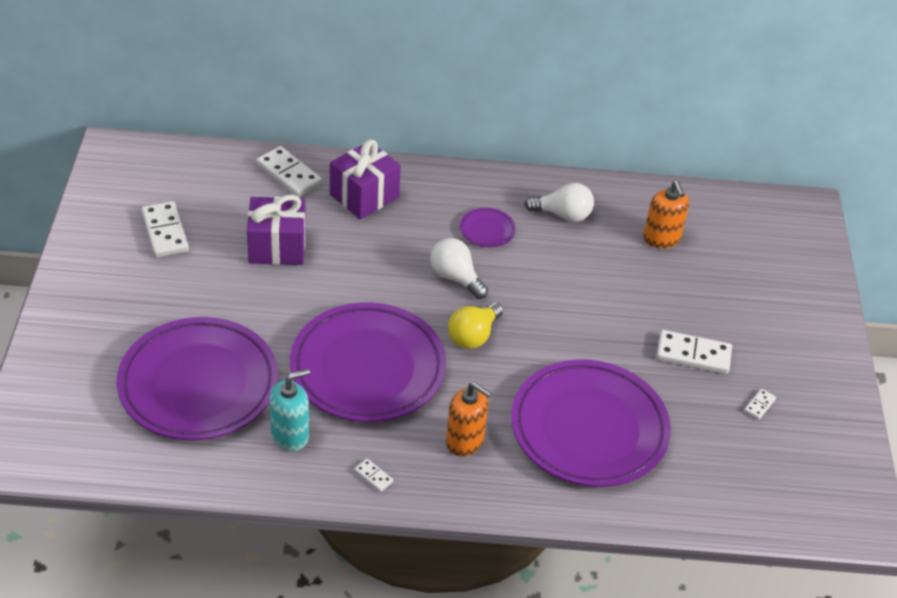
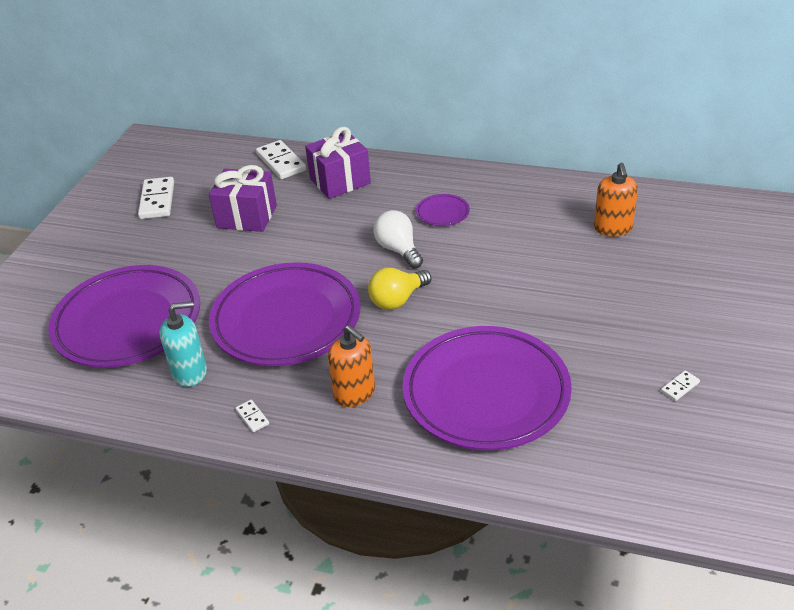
camera: 20 degrees right, 5 degrees down
white light bulb [524,183,594,222] -> none
white domino [656,330,732,374] -> none

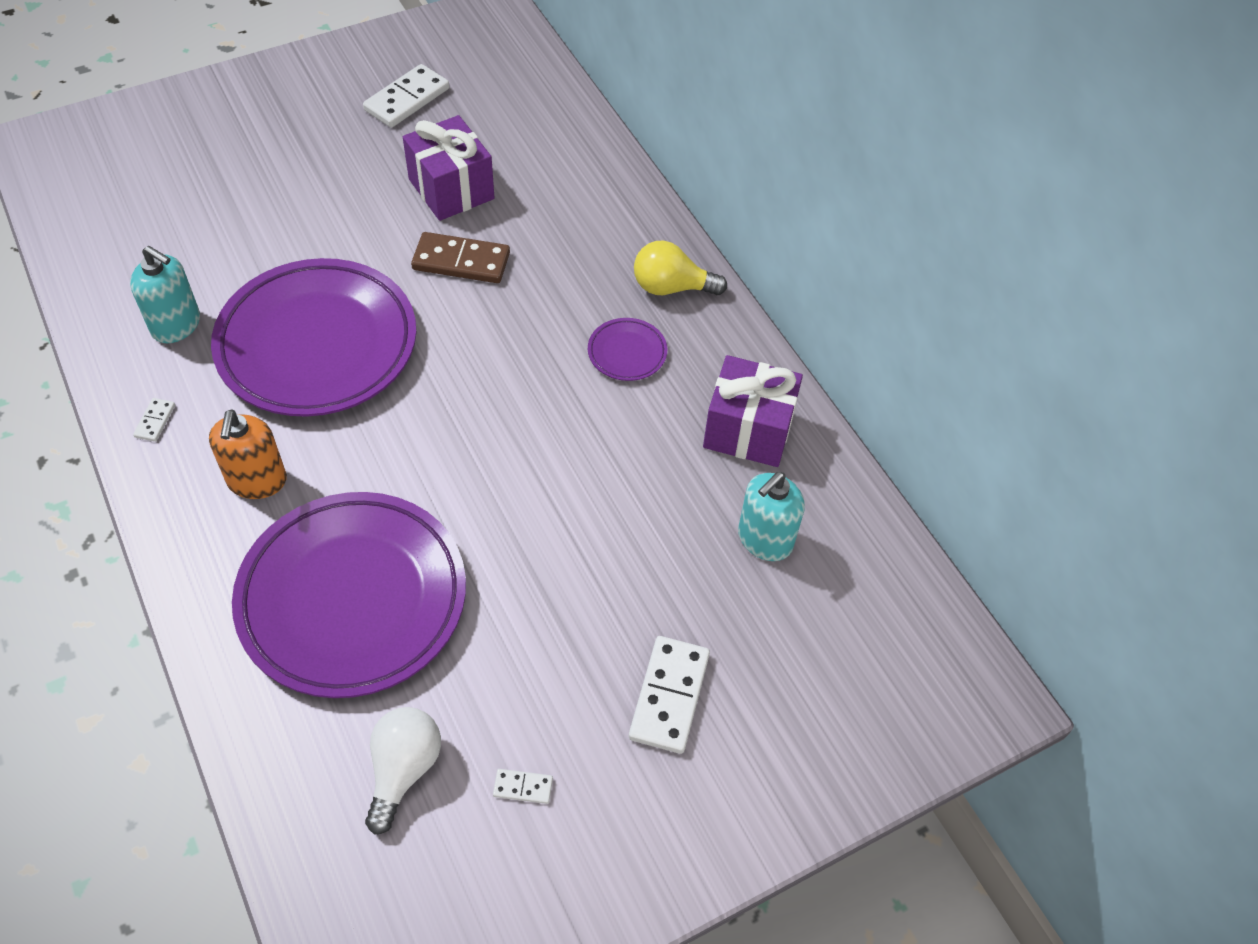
camera: 40 degrees right, 15 degrees up
purple plate [48,265,200,368] -> none
white domino [256,140,307,179] -> white domino moved to [629,636,710,754]
purple gift [305,127,371,199] -> purple gift moved to [703,355,803,467]
yellow light bulb [368,268,431,310] -> yellow light bulb moved to [634,241,727,295]
white light bulb [373,210,423,268] -> white light bulb moved to [365,707,441,835]
orange soap dispenser [594,163,638,237] -> turquoise soap dispenser [738,472,805,561]
none -> brown domino [411,232,510,283]

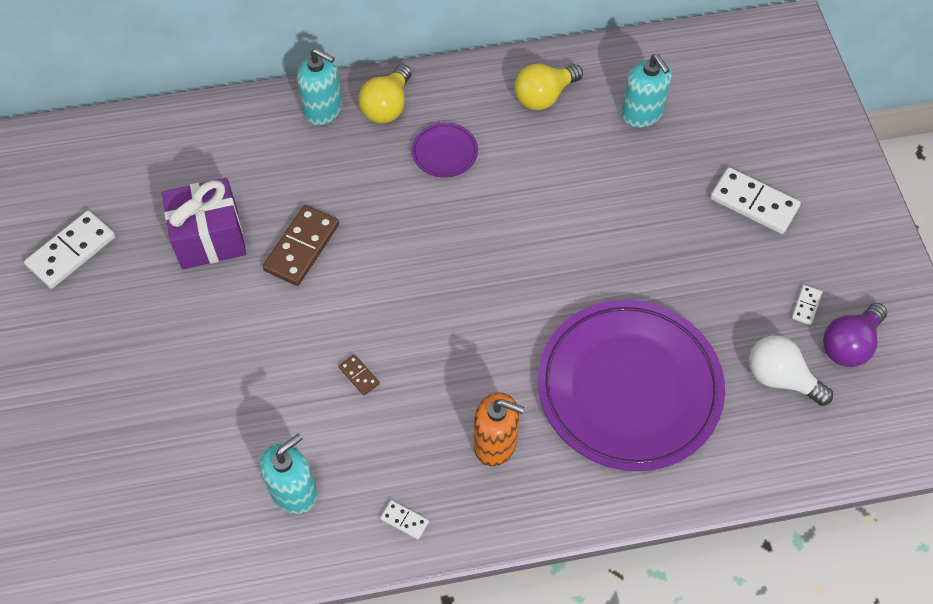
camera: 70 degrees left, 5 degrees up
purple plate [211,258,416,417] -> brown domino [338,354,380,395]
white domino [363,64,449,128] -> white domino turned 75 degrees clockwise [24,211,115,289]
purple gift [703,355,803,467] -> yellow light bulb [515,64,583,110]
none -> turquoise soap dispenser [297,48,342,125]
none -> purple light bulb [823,303,887,367]

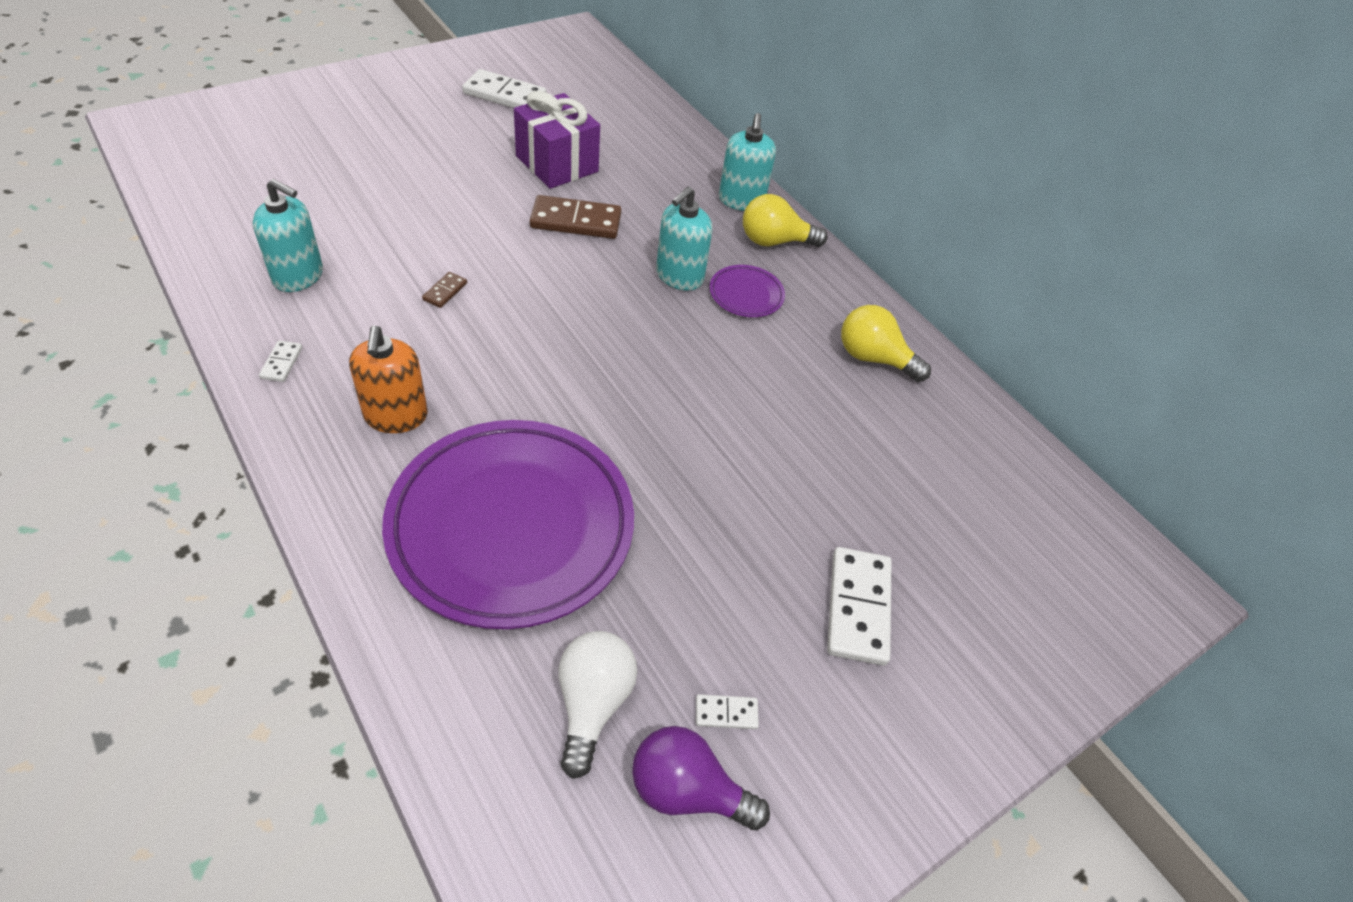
camera: 60 degrees right, 10 degrees down
turquoise soap dispenser [621,54,672,128] -> turquoise soap dispenser moved to [656,186,712,291]

